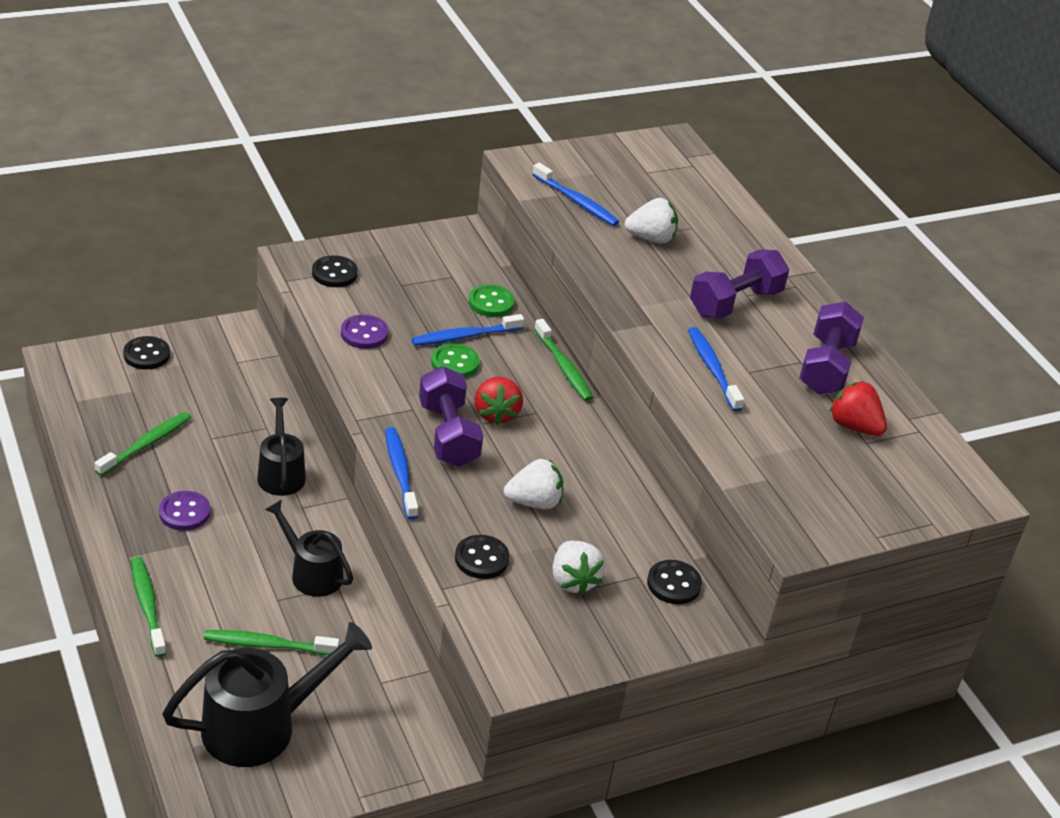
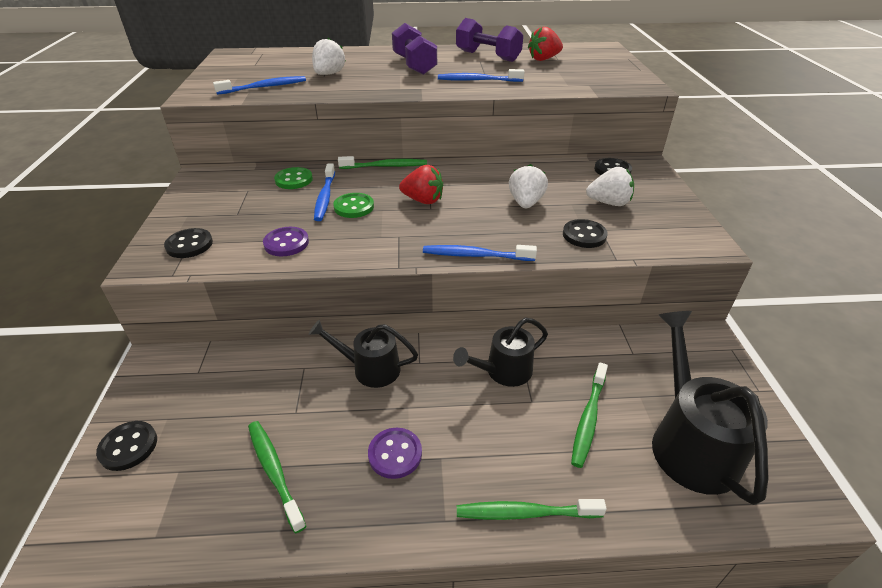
camera: 65 degrees left, 0 degrees up
purple dumbbell [419,366,483,467] -> none

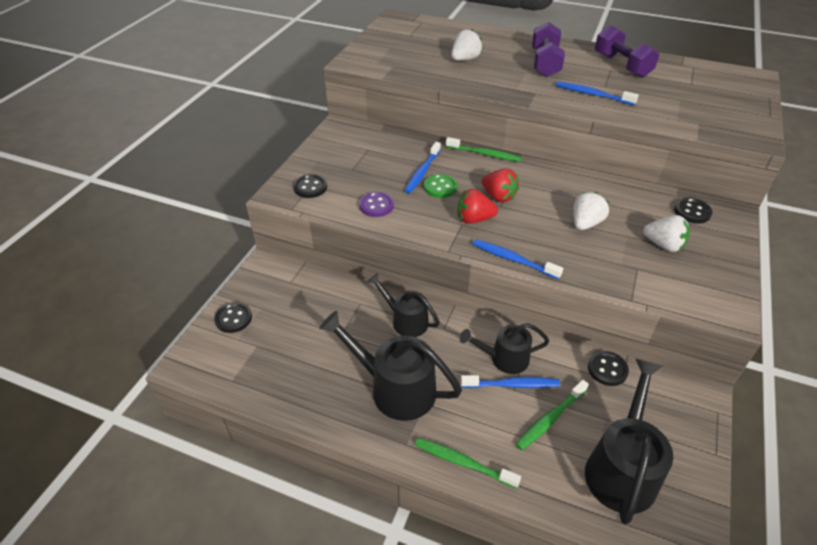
camera: 25 degrees right, 5 degrees up
blue toothbrush [213,76,306,95] -> blue toothbrush moved to [461,375,560,388]
green toothbrush [248,421,306,533] -> none
green button [274,167,313,189] -> none
purple button [368,428,422,479] -> black watering can [319,311,462,421]
red strawberry [528,27,563,61] -> red strawberry moved to [457,189,498,224]
black button [563,219,608,248] -> black button moved to [588,351,629,386]

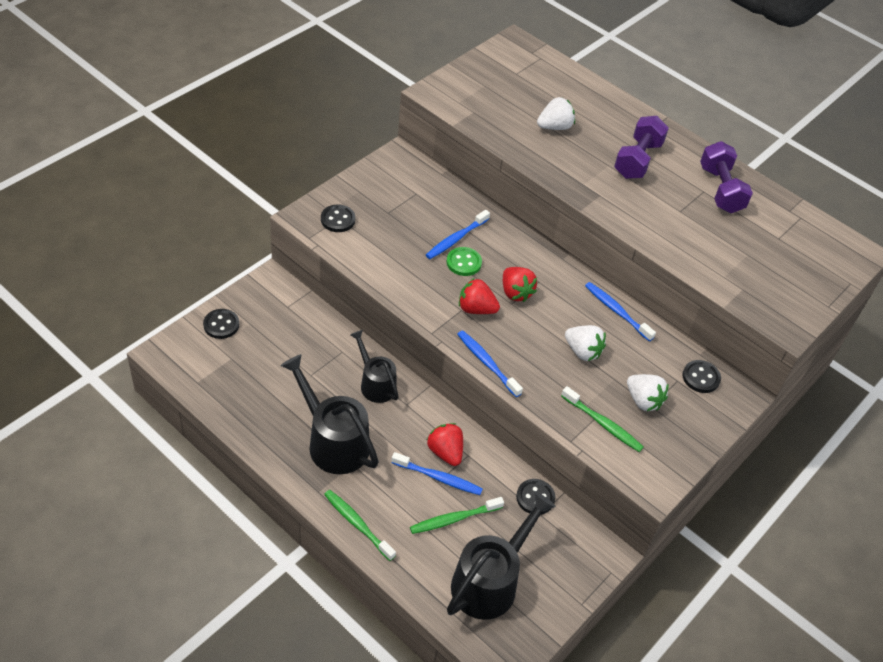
camera: 15 degrees right, 5 degrees up
purple button [359,192,394,217] -> none
green toothbrush [446,137,522,162] -> green toothbrush moved to [561,386,643,452]
black watering can [460,323,549,374] -> red strawberry [427,423,463,466]
blue toothbrush [556,81,639,105] -> blue toothbrush moved to [585,282,656,341]
white strawberry [573,192,609,230] -> white strawberry turned 75 degrees clockwise [565,325,606,361]

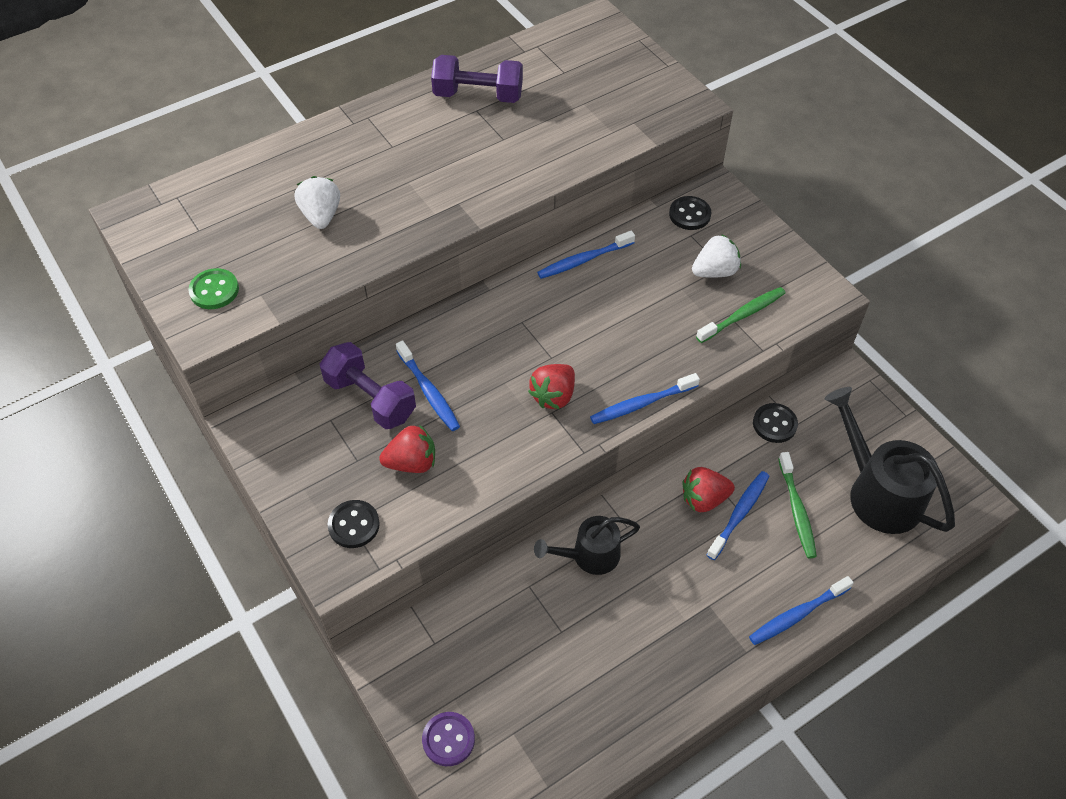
camera: 70 degrees left, 5 degrees up
black button [203,309,239,339] -> purple button [422,712,475,766]
black watering can [280,354,379,474] -> none
green toothbrush [324,490,396,561] -> blue toothbrush [749,576,854,645]
green button [447,247,482,276] -> green button moved to [188,268,239,309]
red strawberry [503,267,537,302] -> red strawberry moved to [379,425,435,473]
white strawberry [565,325,606,361] -> none
purple dumbbell [614,116,669,179] -> purple dumbbell moved to [320,342,416,429]

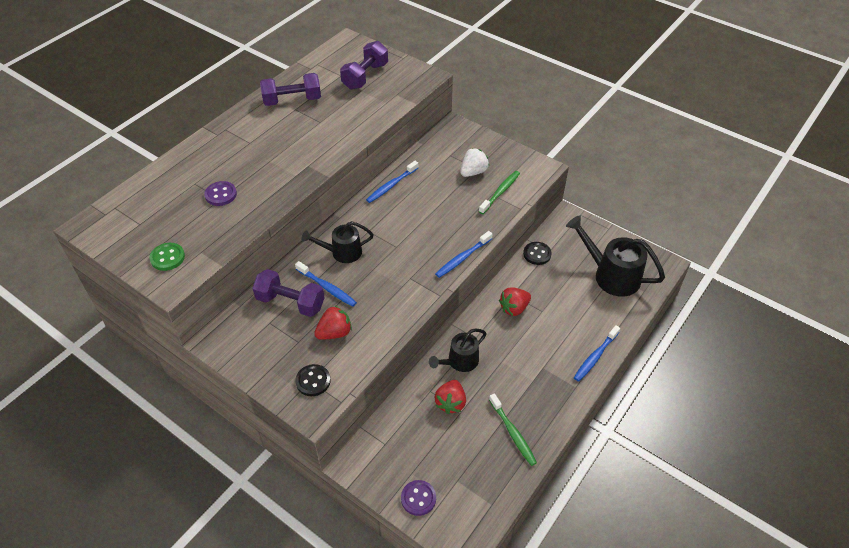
camera: 20 degrees left, 5 degrees down
white strawberry [295,176,340,229] -> purple button [204,181,237,206]
red strawberry [528,364,575,409] -> red strawberry moved to [434,380,466,414]
black button [669,196,711,230] -> none
blue toothbrush [707,471,769,560] -> none
green toothbrush [778,452,817,558] -> green toothbrush moved to [489,393,537,466]
none -> black watering can [302,221,374,263]
none -> purple dumbbell [340,41,388,90]

